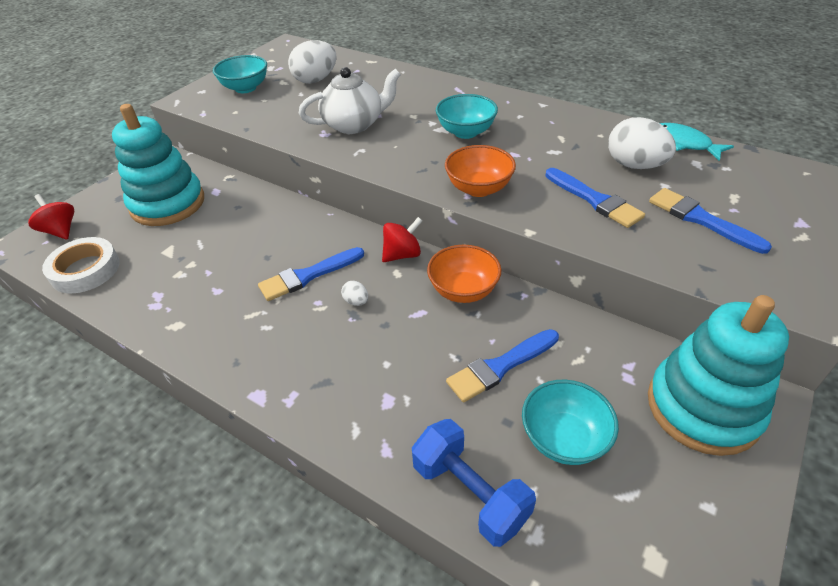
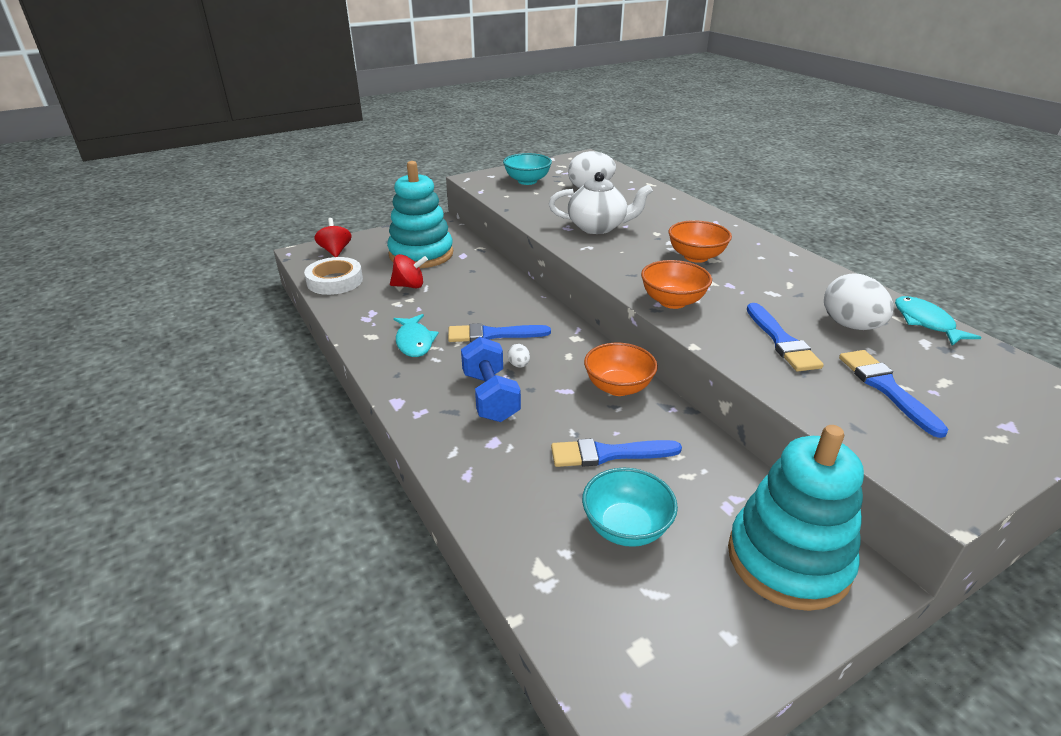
camera: 25 degrees right, 10 degrees down
red spinning top [382,217,422,262] -> red spinning top moved to [390,254,428,288]
blue dumbbell [412,419,536,547] -> blue dumbbell moved to [461,337,521,422]
turquoise bowl [436,94,498,139] -> orange bowl [669,220,732,263]
none -> turquoise fish [393,314,439,357]

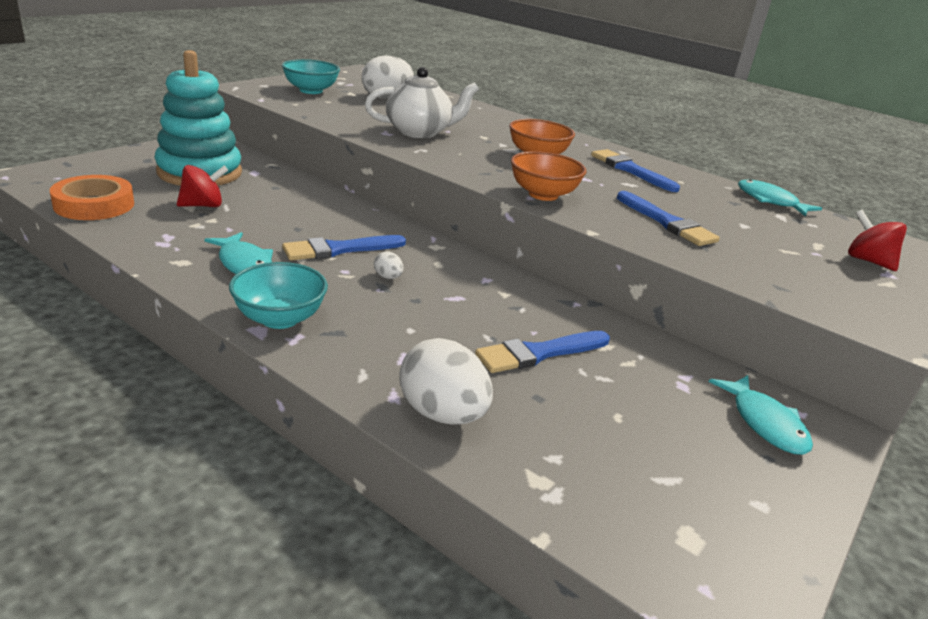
camera: 25 degrees left, 5 degrees down
white tape [304,257,363,295] -> orange tape [50,175,134,220]
red spinning top [314,218,351,257] -> red spinning top moved to [848,210,907,271]
blue dumbbell [461,337,521,422] -> none
turquoise bowl [582,468,678,547] -> turquoise bowl moved to [229,262,328,329]
orange bowl [584,343,658,396] -> none
turquoise stacking toy [728,425,864,611] -> turquoise fish [709,375,813,455]
white egg [824,273,894,330] -> white egg moved to [399,338,493,424]
blue brush [839,350,948,438] -> blue brush moved to [591,149,680,192]

